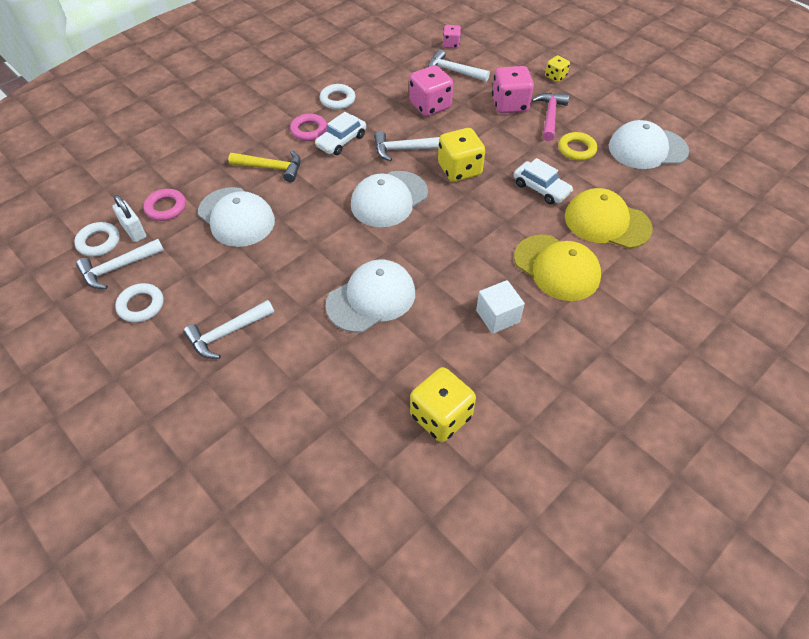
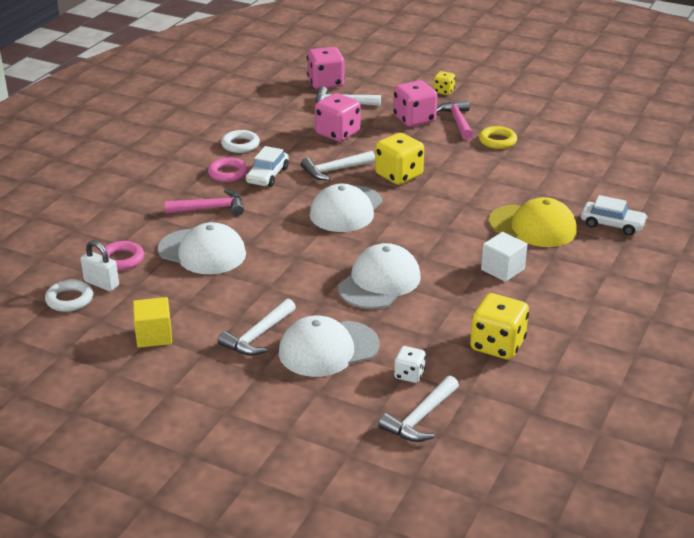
camera: 20 degrees left, 20 degrees down
white hammer [76,239,164,289] -> white hammer moved to [379,375,459,442]
white ring [115,283,163,323] -> yellow cube [133,297,172,348]
yellow hammer [228,150,301,182] -> pink hammer [165,189,244,216]
pink dice [443,25,461,48] -> pink dice [307,47,345,89], size x1.84
white car [514,158,573,204] -> white car moved to [581,195,648,235]
yellow cap [565,188,653,249] -> none
white cap [609,120,689,169] -> white cap moved to [279,316,379,377]
none -> white dice [394,346,426,383]

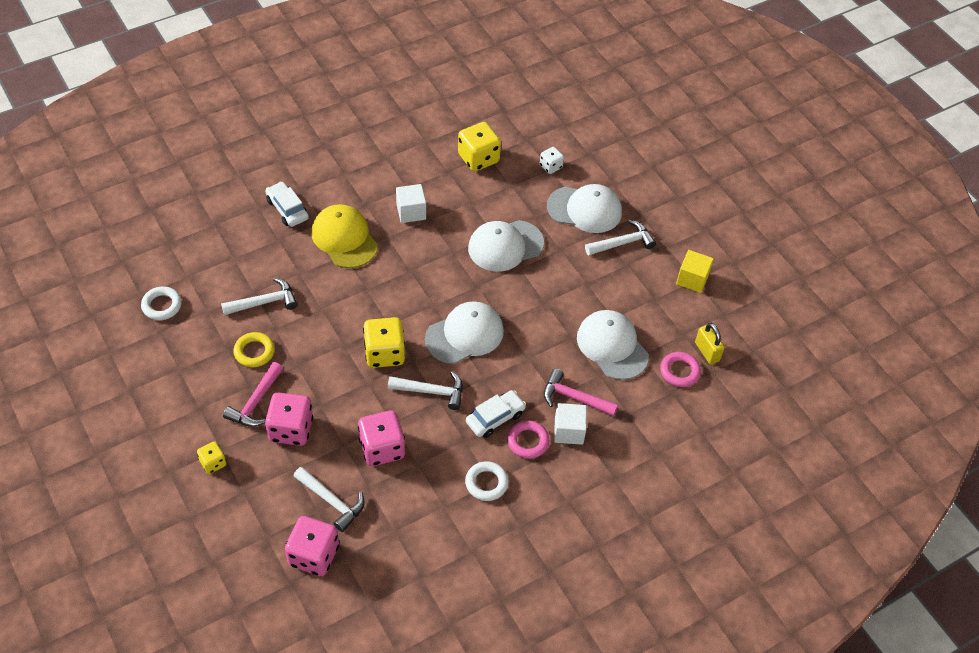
camera: 150 degrees left, 20 degrees up
white ring [45,279,93,312] -> white ring moved to [141,286,182,320]
white padlock [81,241,119,291] -> yellow padlock [695,323,725,364]
white hammer [379,375,459,442] -> white hammer moved to [221,278,297,315]
none -> white cube [554,403,587,445]

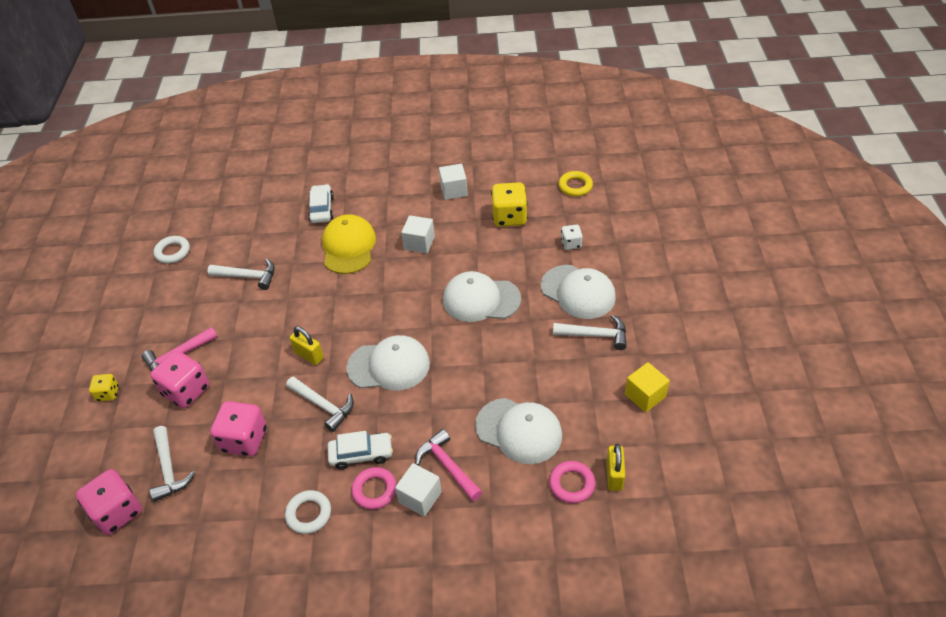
camera: 35 degrees right, 5 degrees down
yellow ring [233,332,275,367] -> yellow ring moved to [558,171,593,196]
yellow dice [363,317,405,368] -> yellow padlock [290,326,324,365]
white cap [577,310,649,380] -> white cap turned 120 degrees clockwise [475,398,562,464]
none -> white cube [439,164,468,200]

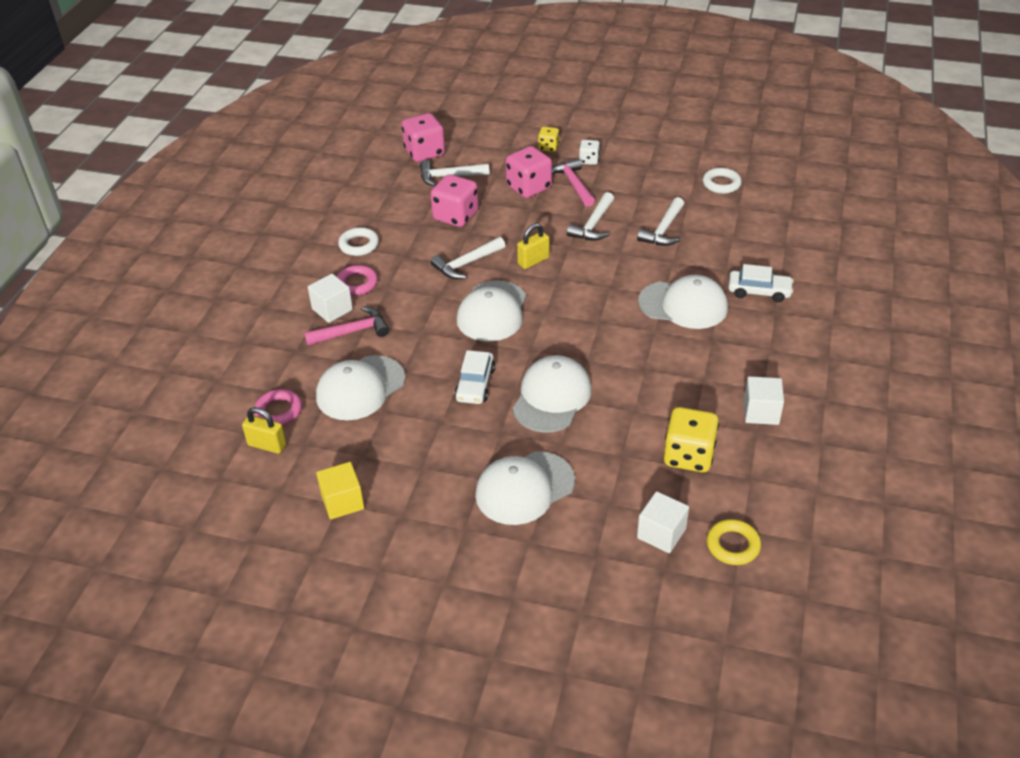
camera: 105 degrees right, 5 degrees down
yellow cap [322,214,376,274] -> white cap [638,275,728,329]
white car [328,431,393,469] -> white car moved to [455,350,495,404]
white cube [401,215,435,253] -> white cube moved to [637,491,689,553]
white hammer [553,315,627,350] -> white hammer moved to [567,192,614,241]
white dice [561,224,583,250] -> white dice moved to [579,140,600,165]

